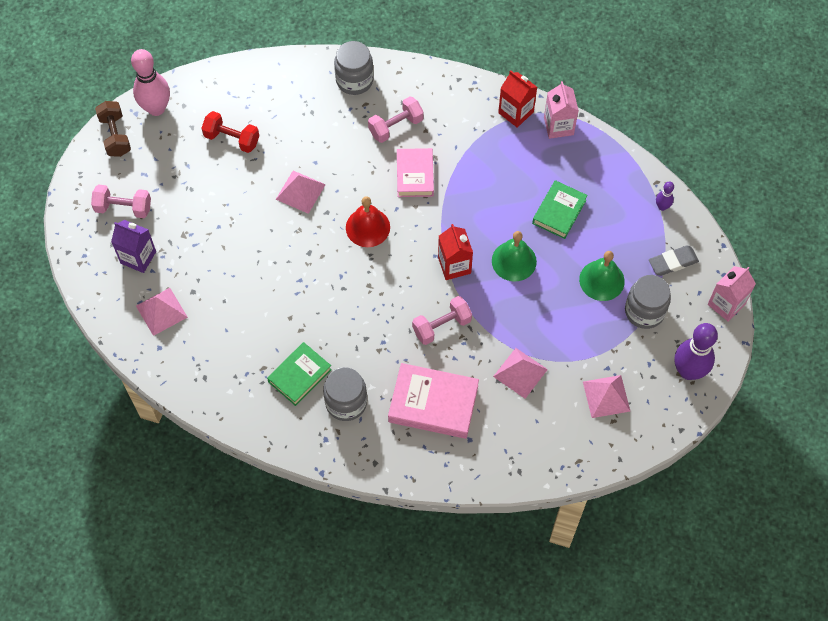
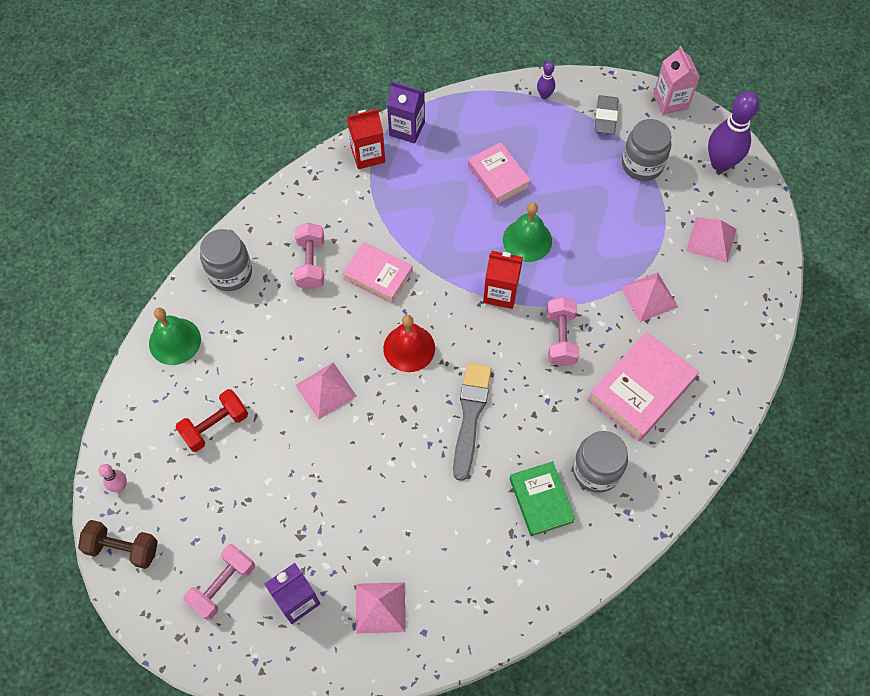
camera: 60 degrees left, 0 degrees up
pink bowling pin [131,49,170,116] -> pink bowling pin [98,464,127,492], size x0.47
green book [532,180,588,239] -> pink book [468,142,531,204]
pink carton [544,81,579,139] -> purple carton [387,81,425,143]
green bell [579,251,625,301] -> green bell moved to [149,308,201,365]
none -> grey brush [453,363,492,481]

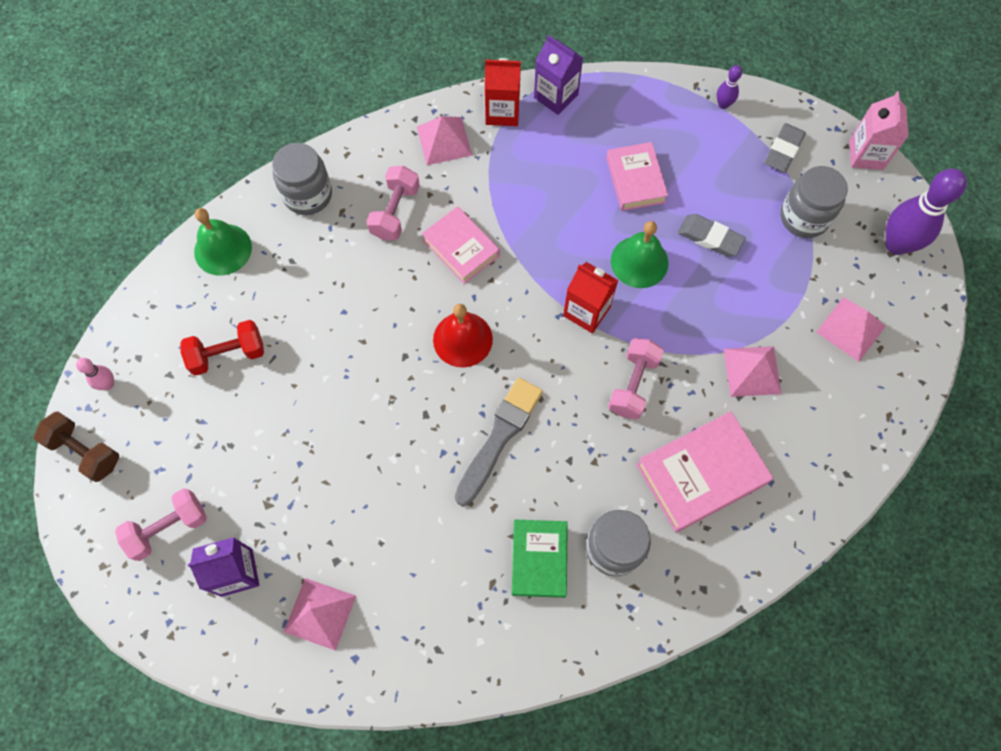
camera: 20 degrees right, 5 degrees up
pink pyramid [296,362,357,420] -> pink pyramid moved to [417,116,472,165]
none -> grey eraser [678,214,746,256]

